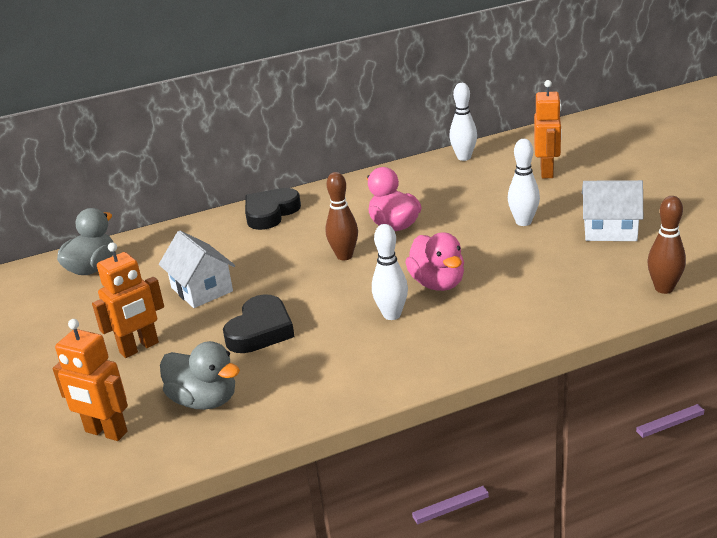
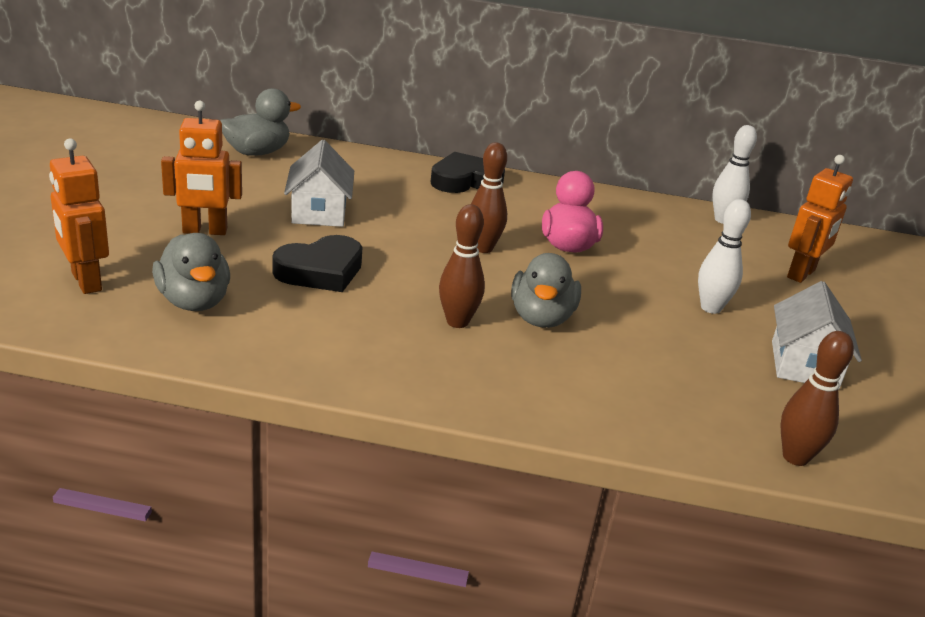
camera: 25 degrees right, 0 degrees up
white bowling pin [372,224,408,320] -> brown bowling pin [439,204,485,328]
pink duck [405,232,464,291] -> grey duck [511,253,581,328]
white house [582,180,643,241] -> white house turned 60 degrees clockwise [772,281,862,390]

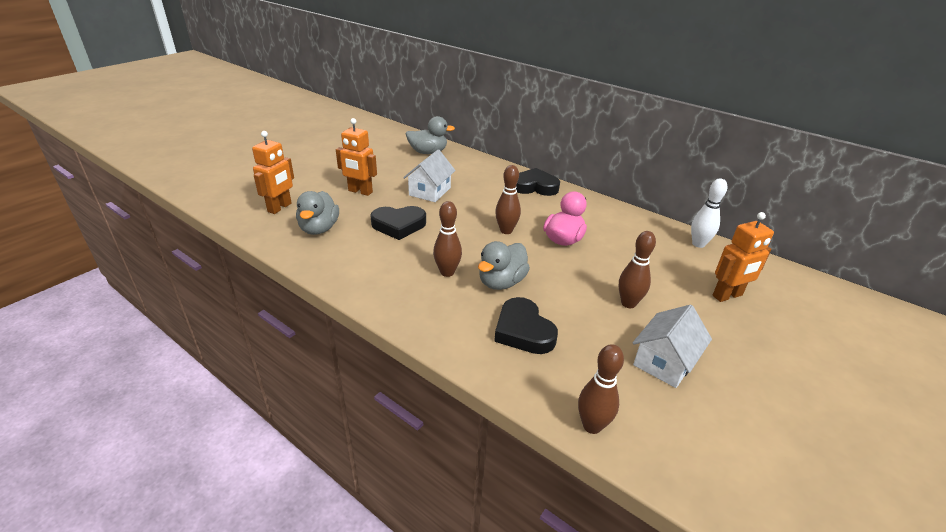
camera: 30 degrees right, 5 degrees up
orange robot [49,138,109,294] -> orange robot turned 150 degrees counterclockwise [252,131,294,214]
white bowling pin [698,199,751,314] -> brown bowling pin [619,231,656,308]
none -> black heart [494,297,558,354]

